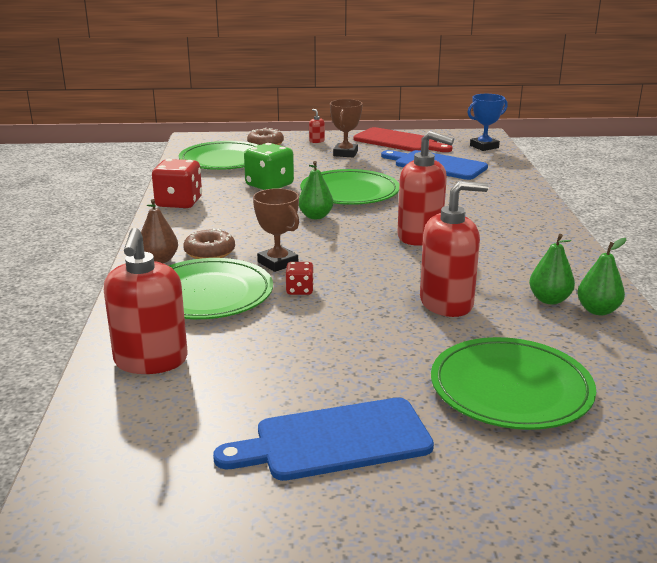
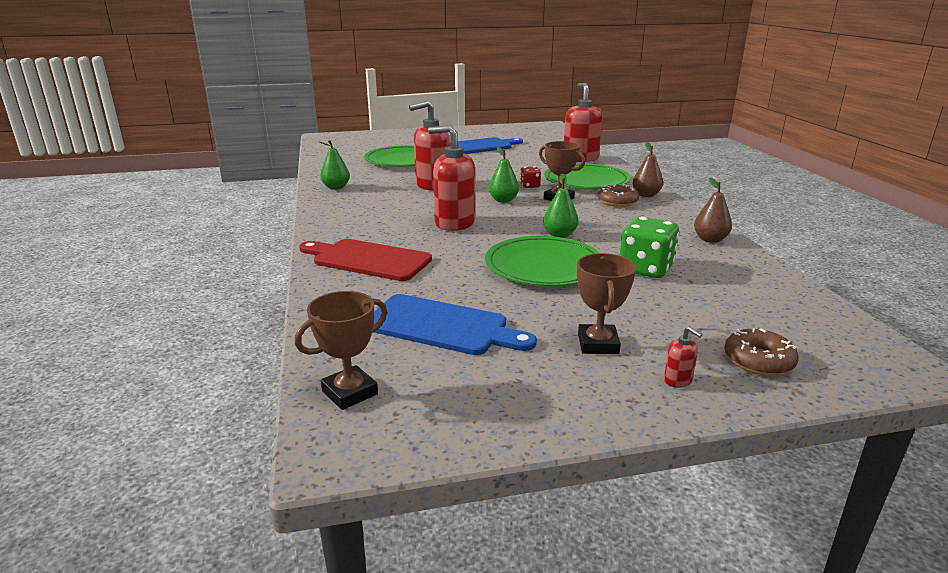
camera: 170 degrees right, 0 degrees up
red dice [152,159,202,208] -> brown pear [694,177,732,243]
green plate [179,141,258,170] -> none
red cutting board [353,127,452,152] -> red cutting board moved to [299,239,432,281]
blue trophy [467,94,508,151] -> brown trophy [295,291,387,410]
green pear [529,234,575,305] -> green pear moved to [489,147,519,203]

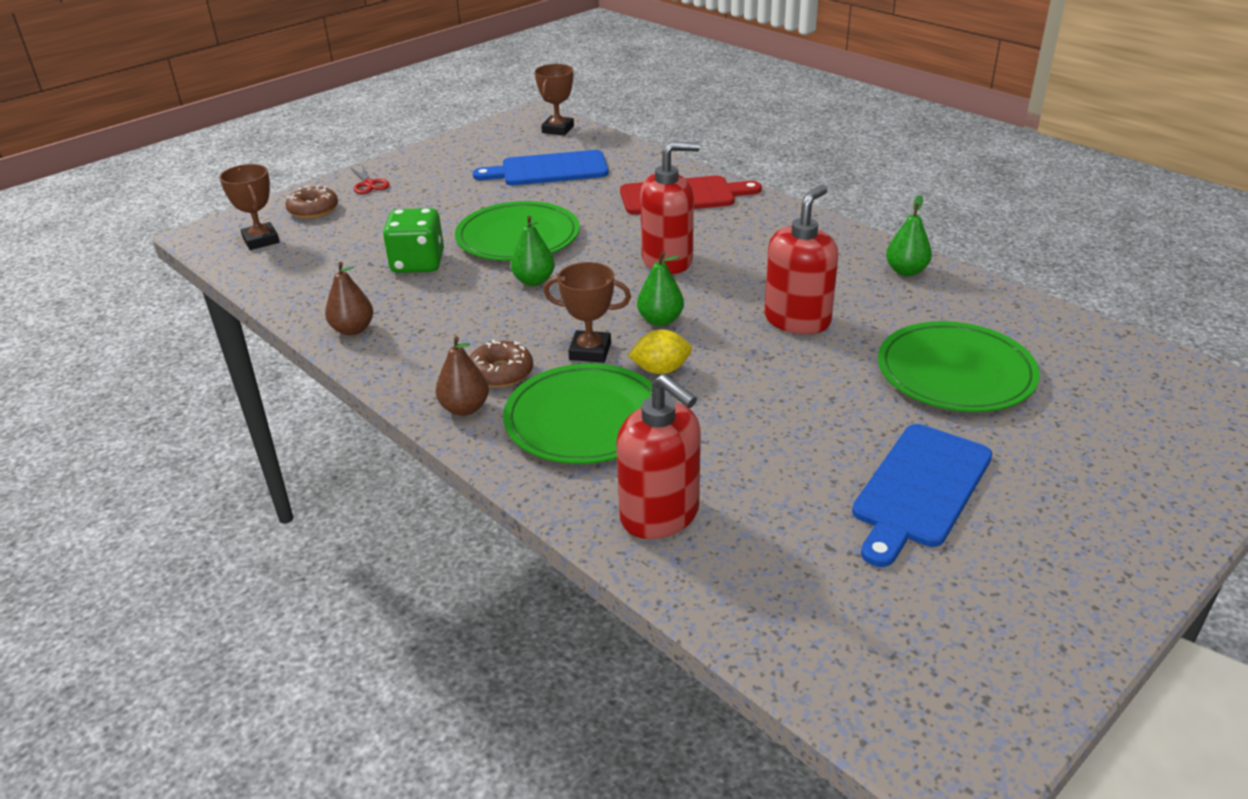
camera: 150 degrees right, 10 degrees up
red dice [520,166,541,188] -> yellow lemon [628,329,692,374]
brown trophy [577,253,636,354] -> brown trophy moved to [219,164,280,250]
red soap dispenser [664,326,702,388] -> red scissors [350,164,390,194]

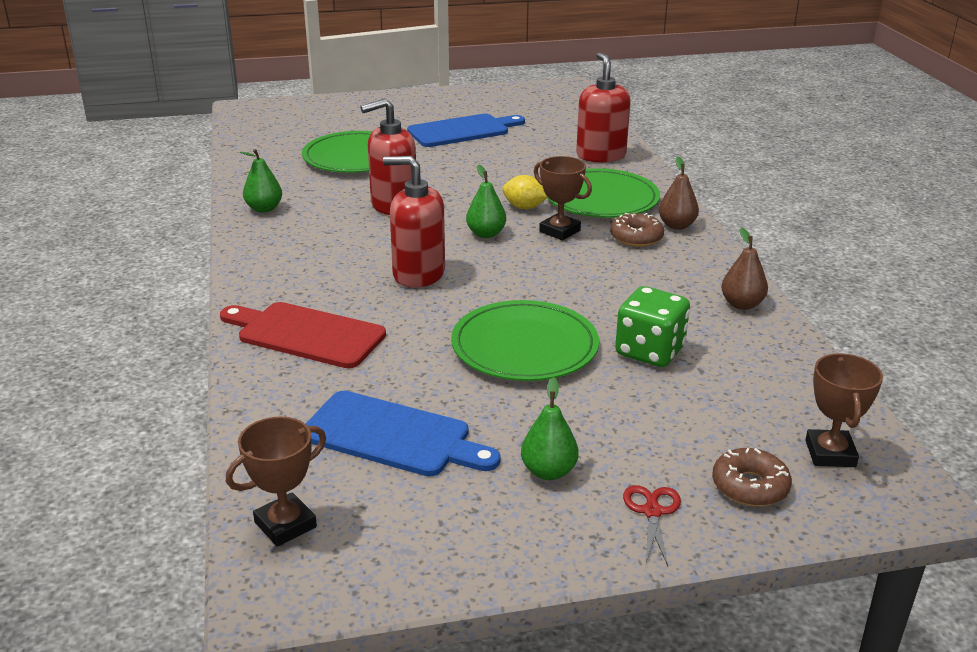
camera: 150 degrees left, 5 degrees down
green pear [511,216,555,286] -> green pear moved to [521,377,579,480]

